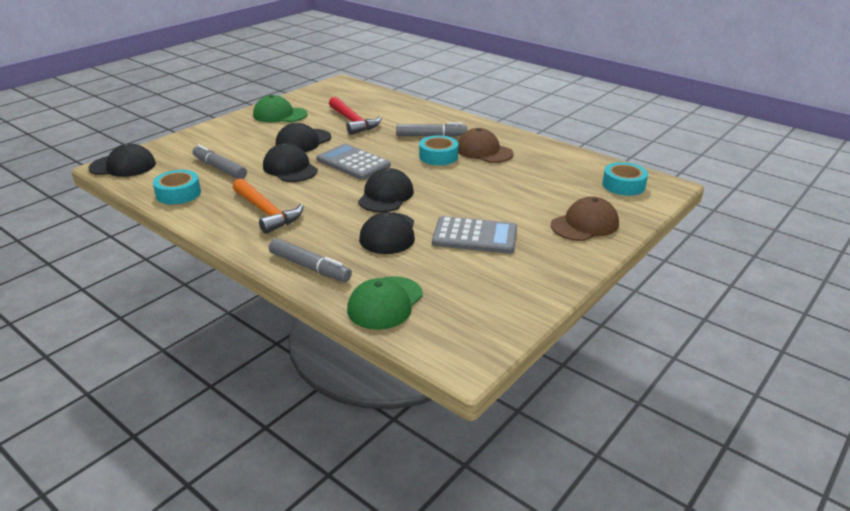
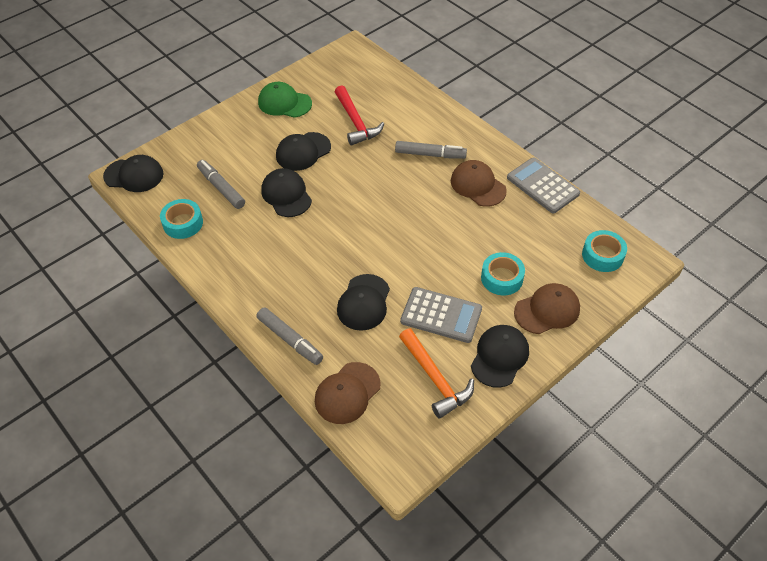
camera: 10 degrees right, 20 degrees up
orange hammer [233,178,303,234] -> orange hammer moved to [399,328,474,419]
grey calculator [317,144,391,180] -> grey calculator moved to [507,157,580,213]
green cap [347,276,423,330] -> brown cap [315,362,381,424]
black cap [358,168,414,212] -> black cap moved to [471,325,529,388]
turquoise tape [419,135,458,165] -> turquoise tape moved to [481,252,525,295]

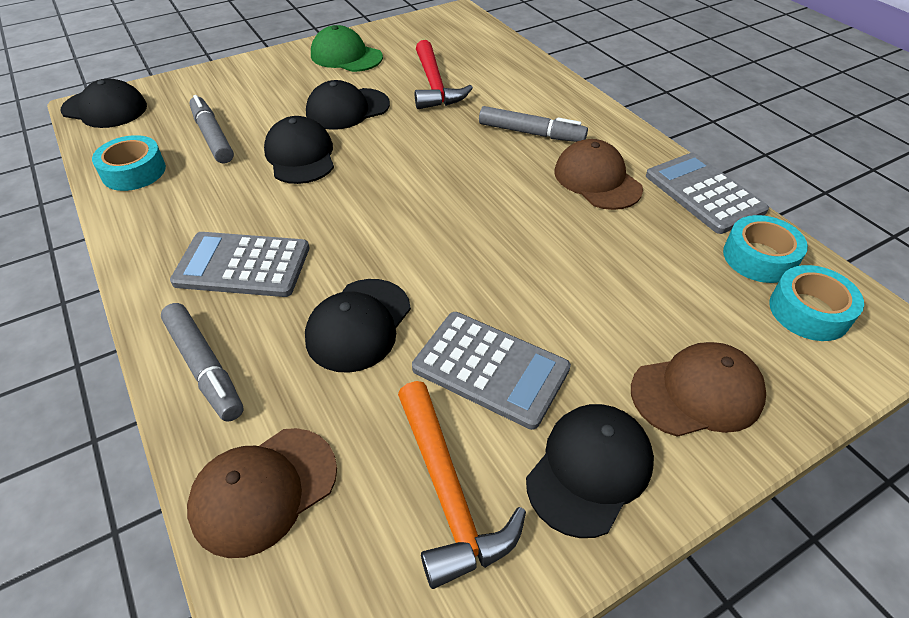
camera: 10 degrees right, 5 degrees down
turquoise tape [481,252,525,295] -> turquoise tape moved to [723,215,808,283]
none -> grey calculator [170,232,309,297]

